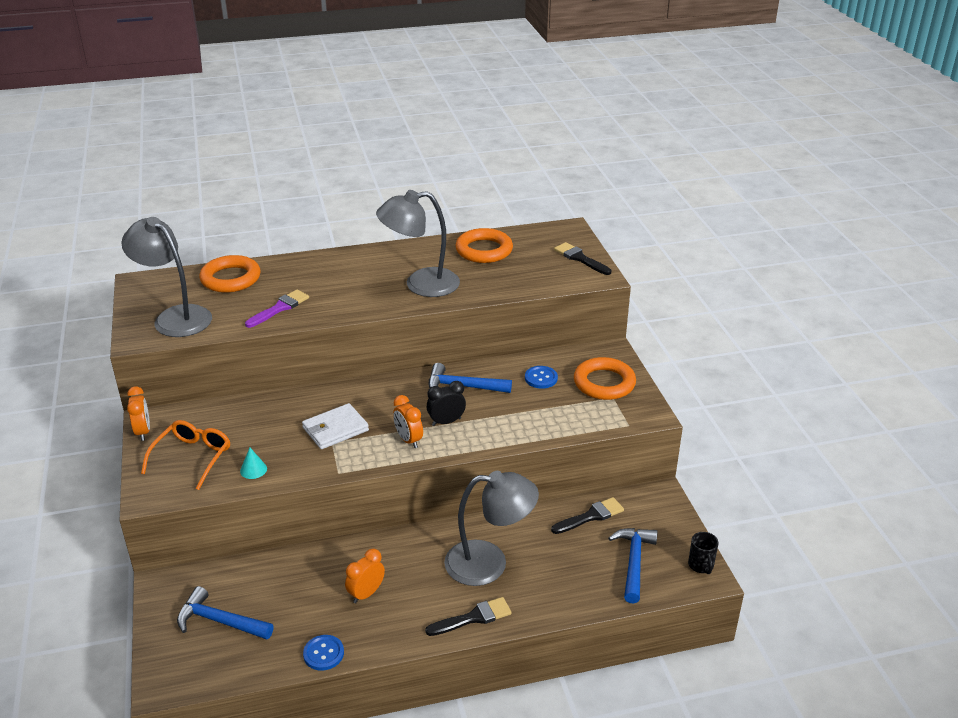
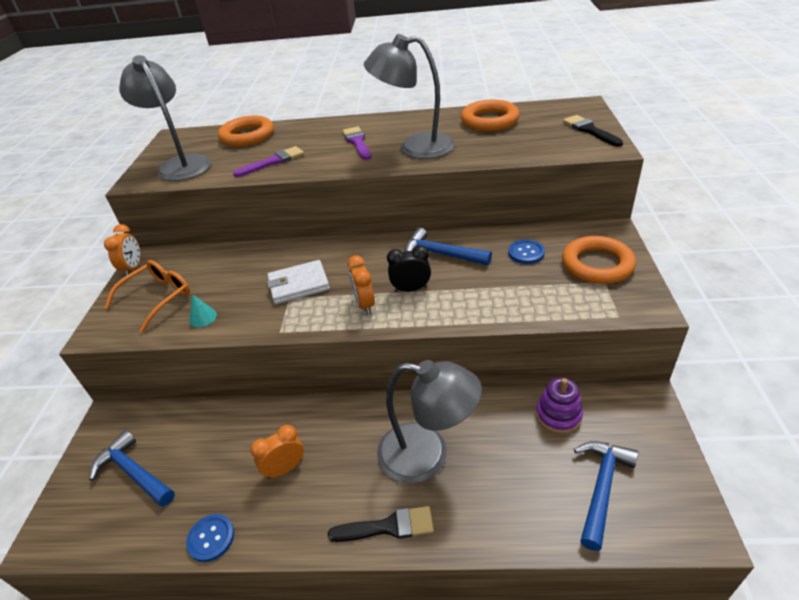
camera: 20 degrees right, 5 degrees up
black brush [551,497,624,534] -> purple stacking toy [536,377,583,434]
black mug [688,532,719,574] -> none
none -> purple brush [342,127,371,160]

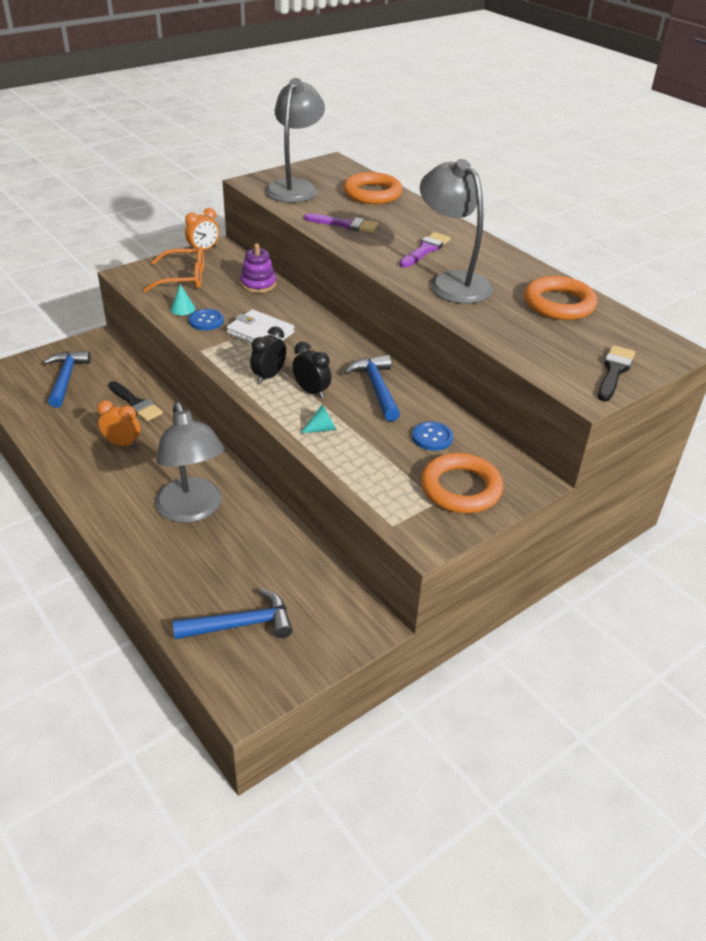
camera: 45 degrees right, 0 degrees up
blue button [186,514,234,562] -> blue button moved to [189,309,224,330]
black brush [328,506,434,542] -> black brush moved to [108,381,163,421]
orange clock [347,255,375,315] -> black clock [250,326,286,384]
purple stacking toy [536,377,583,434] -> purple stacking toy moved to [240,243,276,293]
none -> turquoise cone [301,404,337,433]

